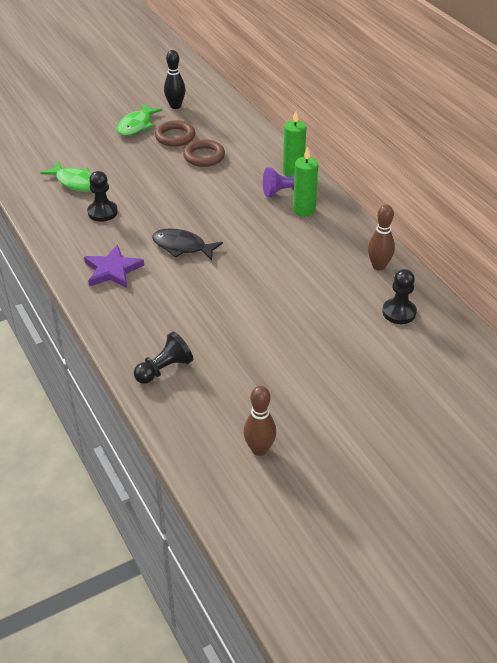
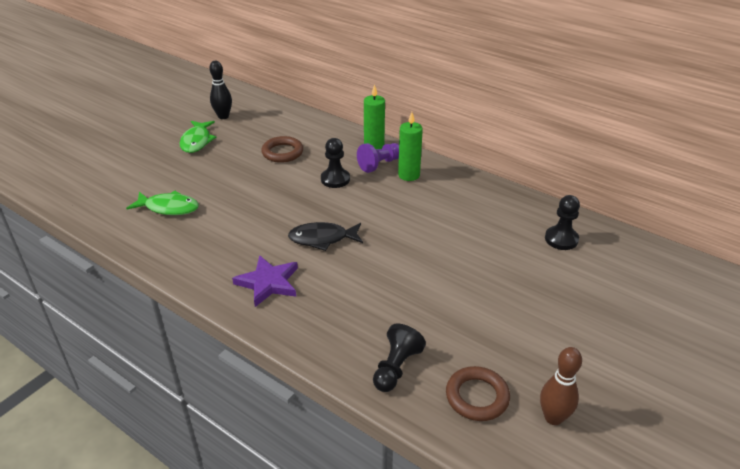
camera: 25 degrees left, 5 degrees down
black pawn [87,171,118,222] -> black pawn moved to [321,138,350,188]
brown ring [155,120,195,147] -> brown ring moved to [446,366,510,421]
brown bowling pin [368,205,395,271] -> none

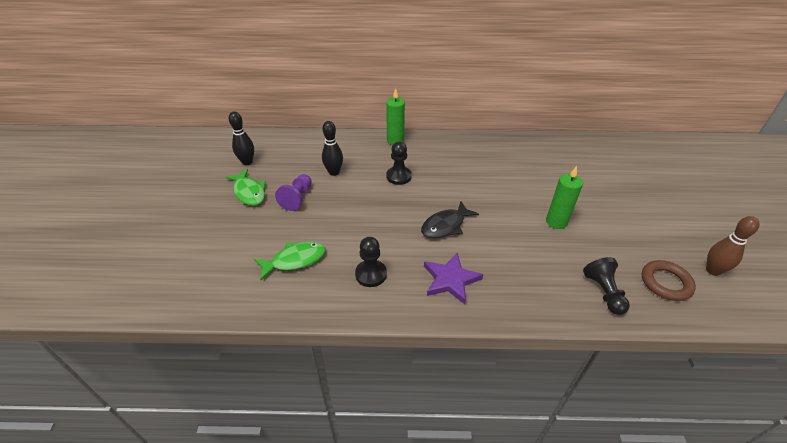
camera: 35 degrees left, 5 degrees up
brown ring [261,136,303,163] -> black bowling pin [322,121,343,176]
purple pawn [357,143,399,173] -> purple pawn moved to [275,174,312,211]
green candle [398,112,423,181] -> green candle moved to [546,166,583,229]
black pawn [545,195,580,250] -> black pawn moved to [355,237,387,287]

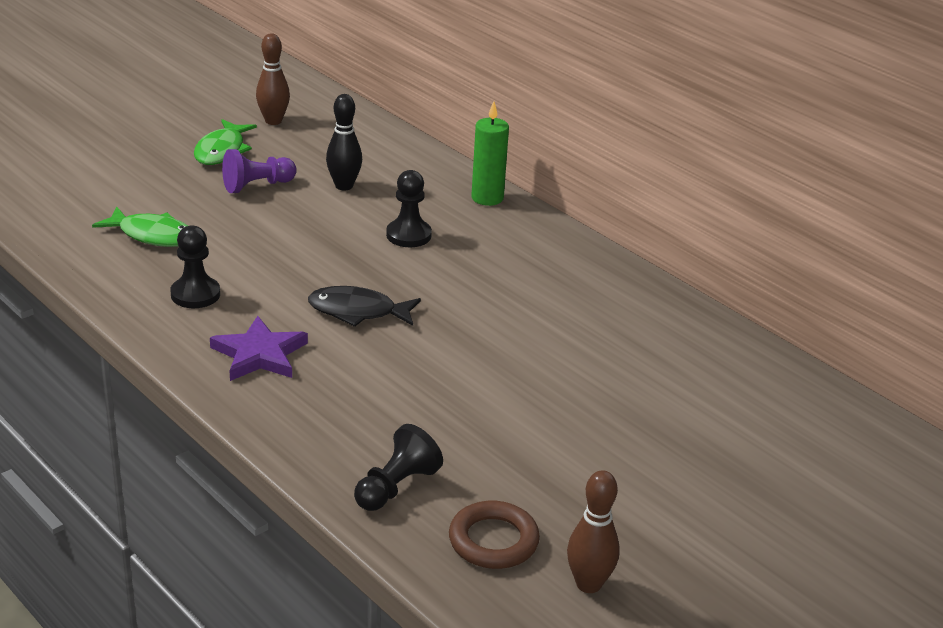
camera: 45 degrees right, 10 degrees down
black bowling pin [229,111,254,165] -> brown bowling pin [256,33,290,125]
green candle [546,166,583,229] -> none

